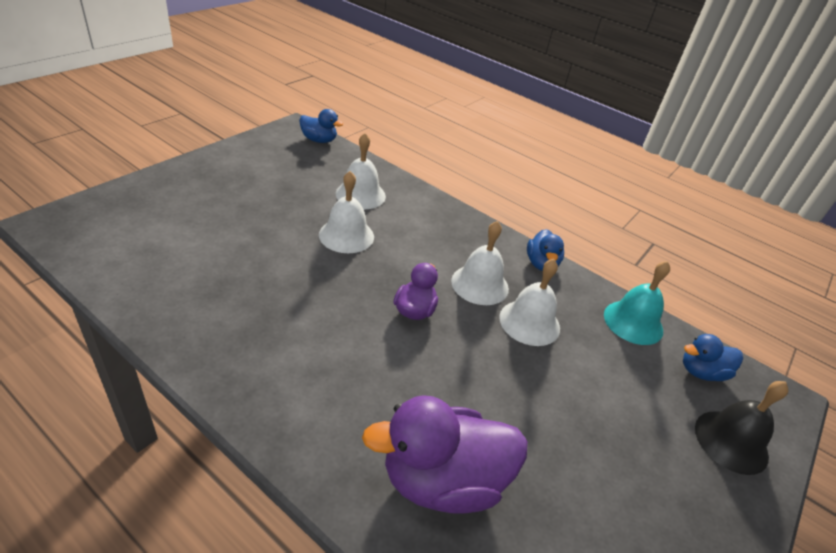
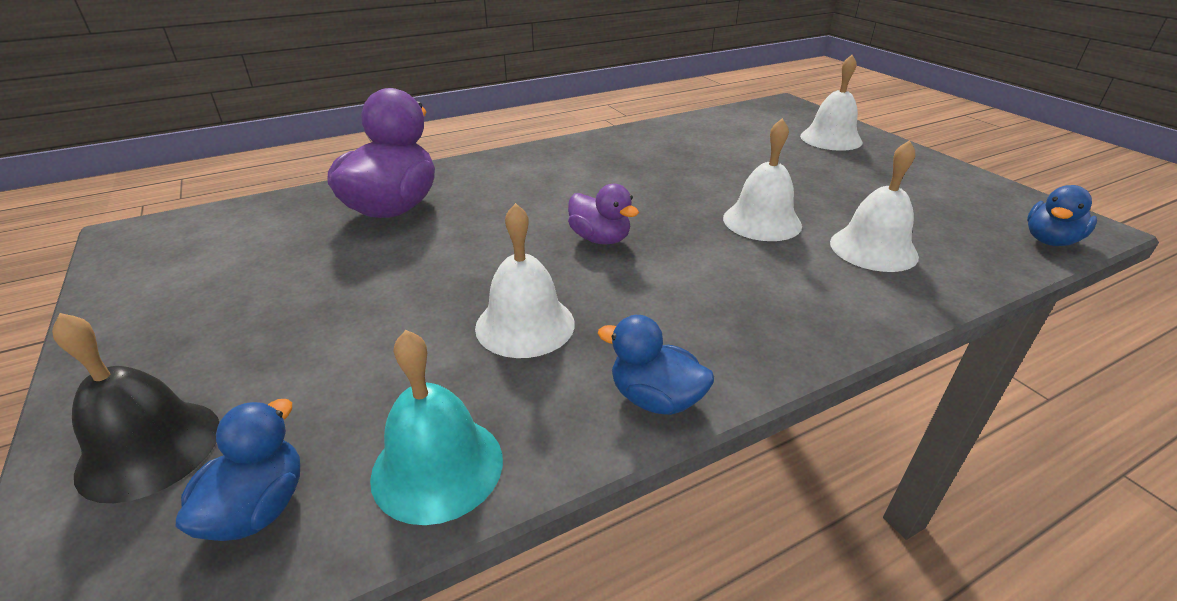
camera: 120 degrees right, 5 degrees down
white bell [451,221,509,305] -> white bell moved to [800,55,862,151]

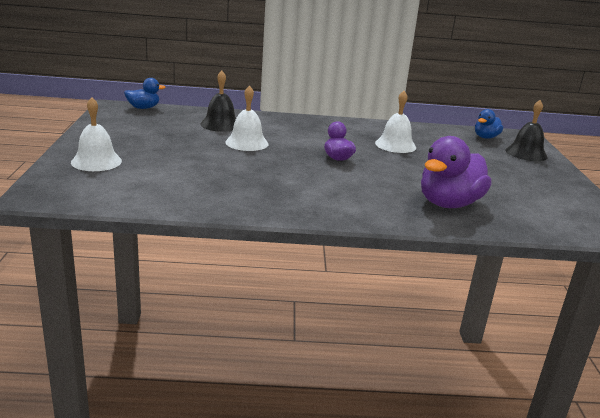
camera: 155 degrees left, 10 degrees down
turquoise bell [370,330,503,525] -> none
blue duck [598,315,714,415] -> none
white bell [830,140,919,272] -> black bell [200,71,236,132]

